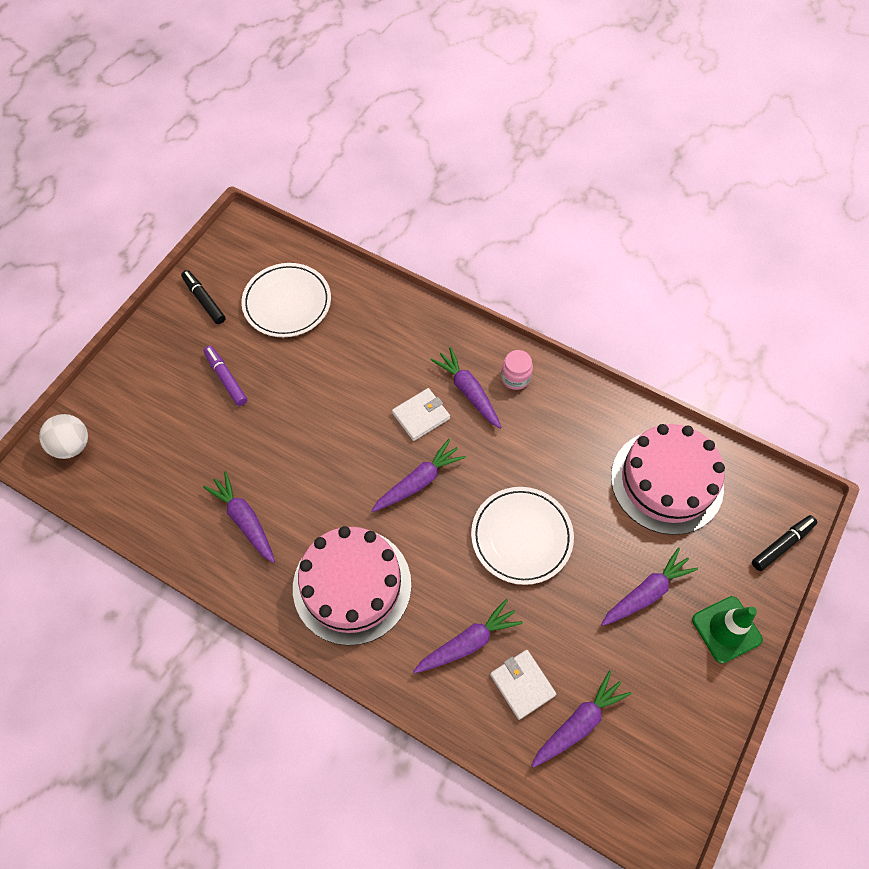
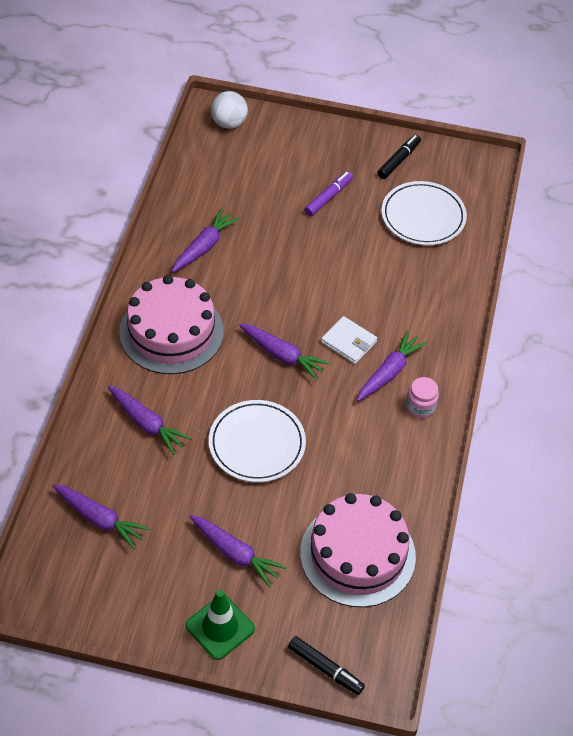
camera: 70 degrees right, 10 degrees down
white wallet [490,650,556,720] -> none

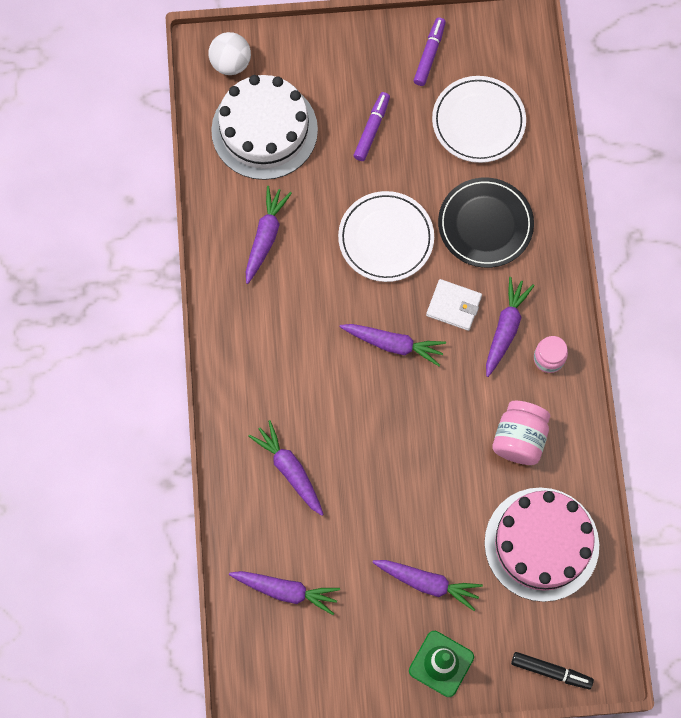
camera: 15 degrees left, 20 degrees up
purple carrot [108,386,192,455] -> purple carrot turned 150 degrees counterclockwise [248,420,324,516]
pink cake [119,275,224,374] -> none
white plate [209,400,306,482] -> white plate moved to [338,191,434,282]
black marker [377,135,421,179] -> purple marker [414,17,446,86]
none -> white cake [211,75,318,180]
none -> black plate [438,178,534,268]
none -> pink jar [492,401,550,465]

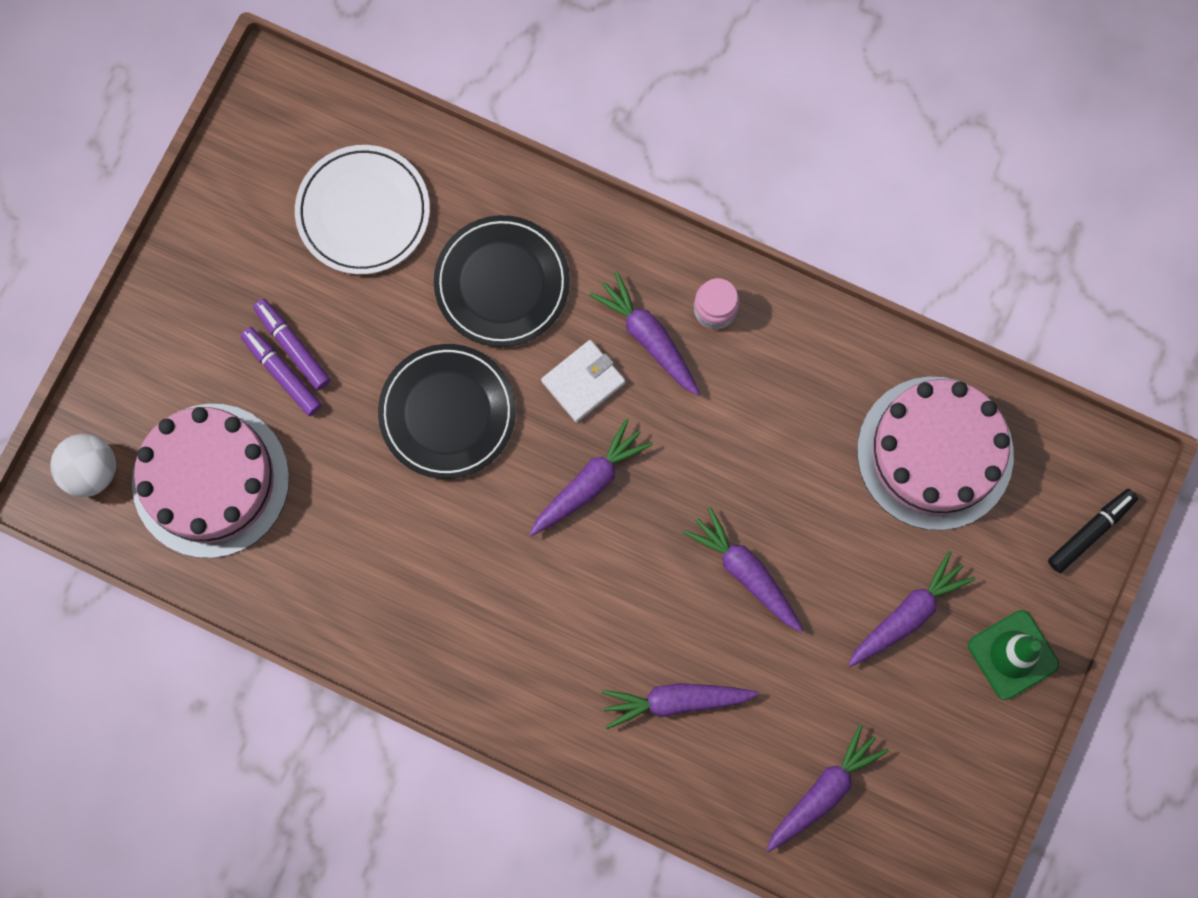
camera: 60 degrees left, 5 degrees up
white cake [211,75,318,180] -> pink cake [132,404,289,558]
purple carrot [246,186,292,284] -> purple carrot moved to [683,507,803,632]
white plate [338,191,434,282] -> black plate [378,344,516,479]
purple marker [414,17,446,86] -> purple marker moved to [240,327,322,416]
pink jar [492,401,550,465] -> none

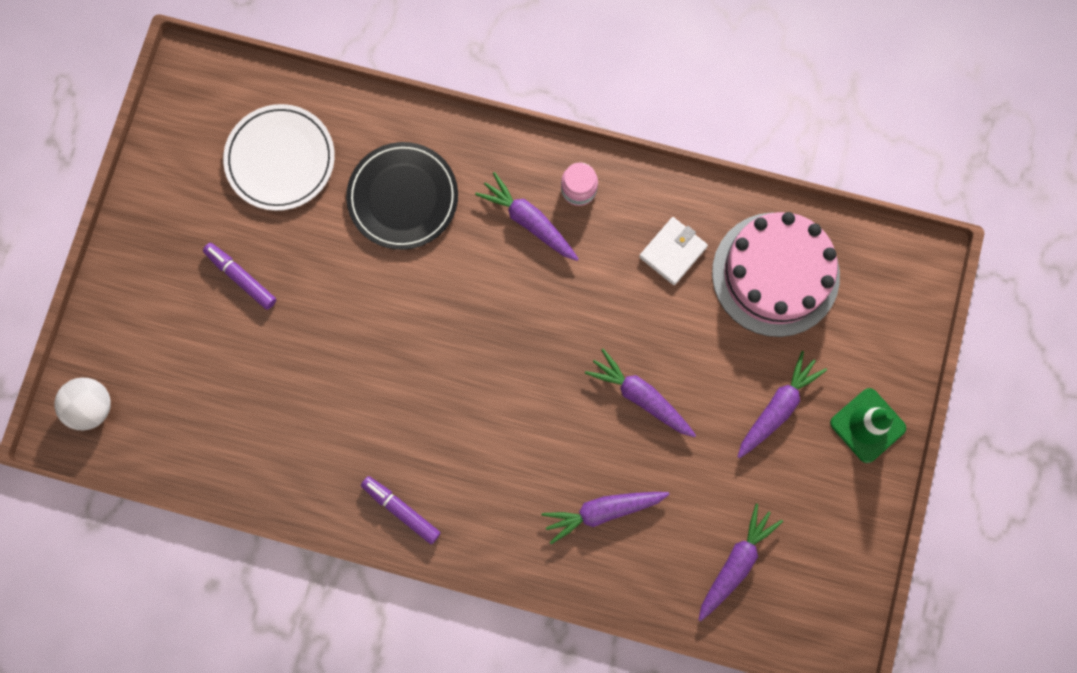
camera: 10 degrees left, 0 degrees up
pink cake [132,404,289,558] -> none
purple marker [240,327,322,416] -> purple marker moved to [361,476,441,544]
black plate [378,344,516,479] -> none
purple carrot [530,418,653,536] -> none
white wallet [541,340,626,422] -> white wallet moved to [639,217,708,285]
black marker [1048,489,1138,573] -> none

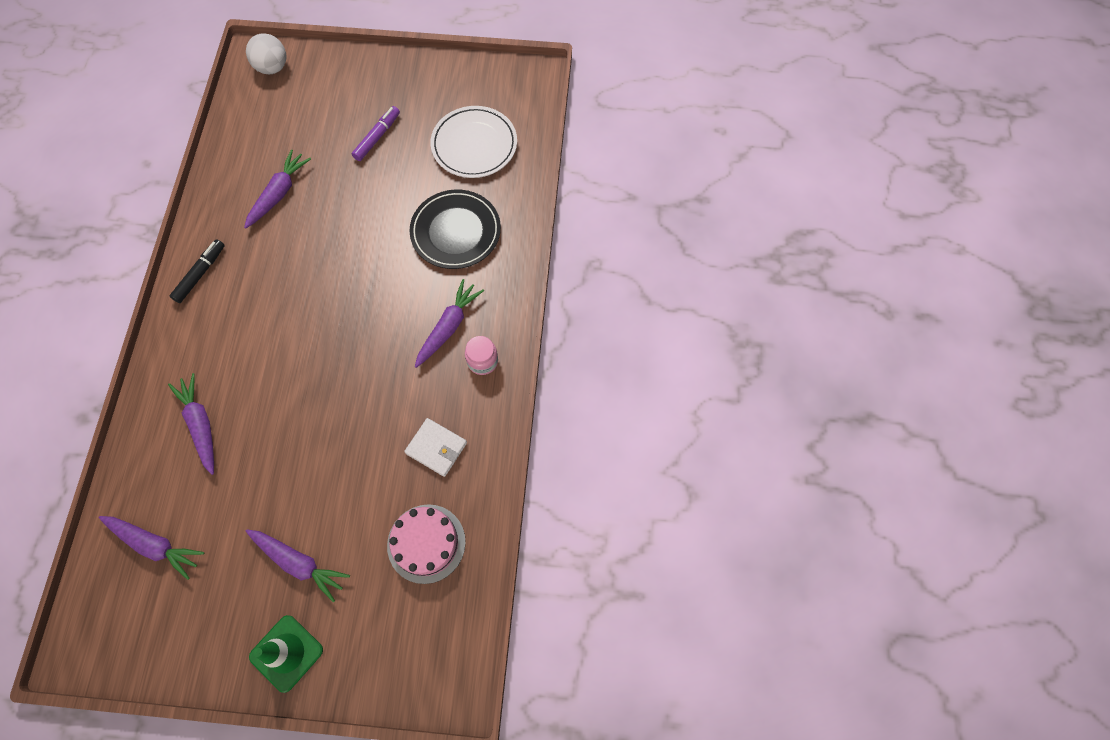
camera: 80 degrees right, 10 degrees down
purple marker [361,476,441,544] -> black marker [169,239,225,303]
purple carrot [585,349,696,437] -> purple carrot moved to [244,150,311,228]
pink cake [712,212,840,337] -> pink cake [387,504,466,584], size x0.65

